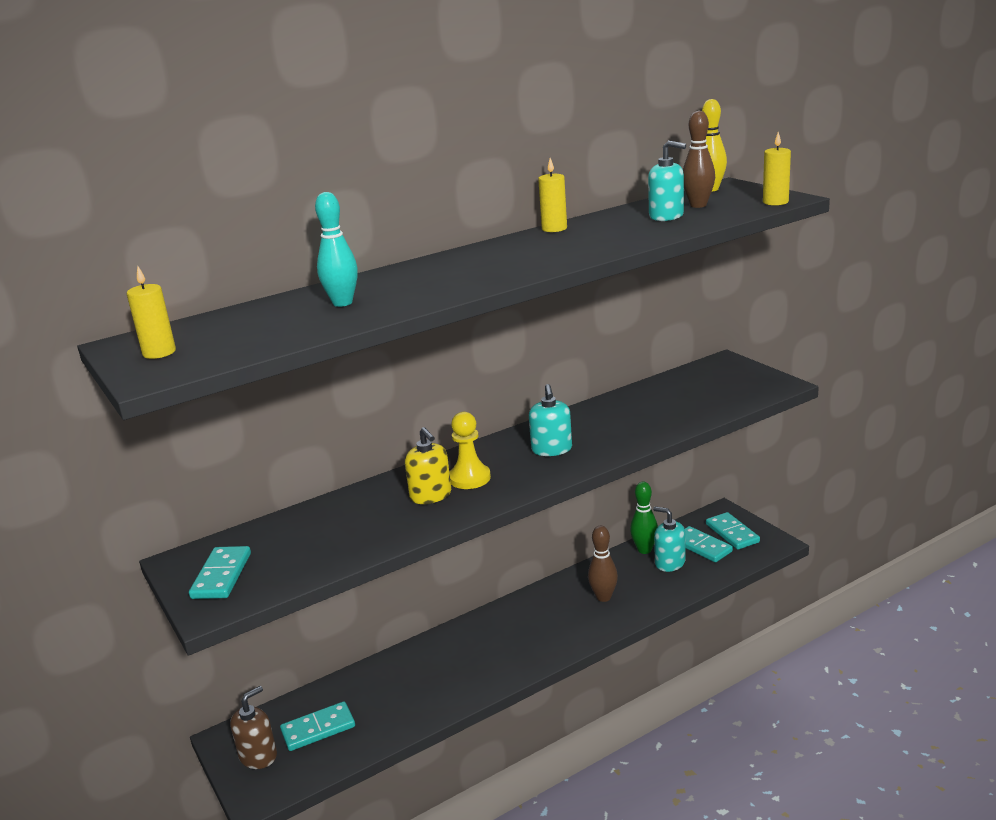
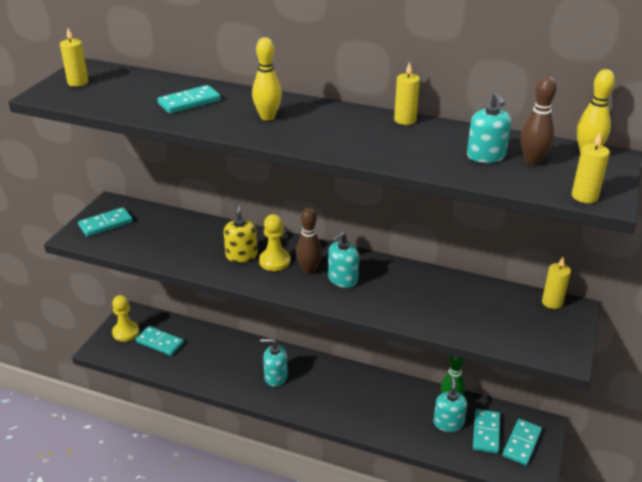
camera: 50 degrees right, 10 degrees up
brown soap dispenser [230,686,277,769] -> yellow pawn [112,295,139,342]
turquoise bowling pin [315,192,358,307] -> turquoise domino [157,85,221,114]
yellow soap dispenser [405,427,451,504] -> yellow soap dispenser turned 150 degrees clockwise [224,202,258,263]
brown bowling pin [588,526,618,602] -> brown bowling pin moved to [296,208,322,274]
none -> yellow bowling pin [252,37,282,121]
none -> turquoise soap dispenser [260,339,288,386]
none -> yellow candle [542,257,571,309]

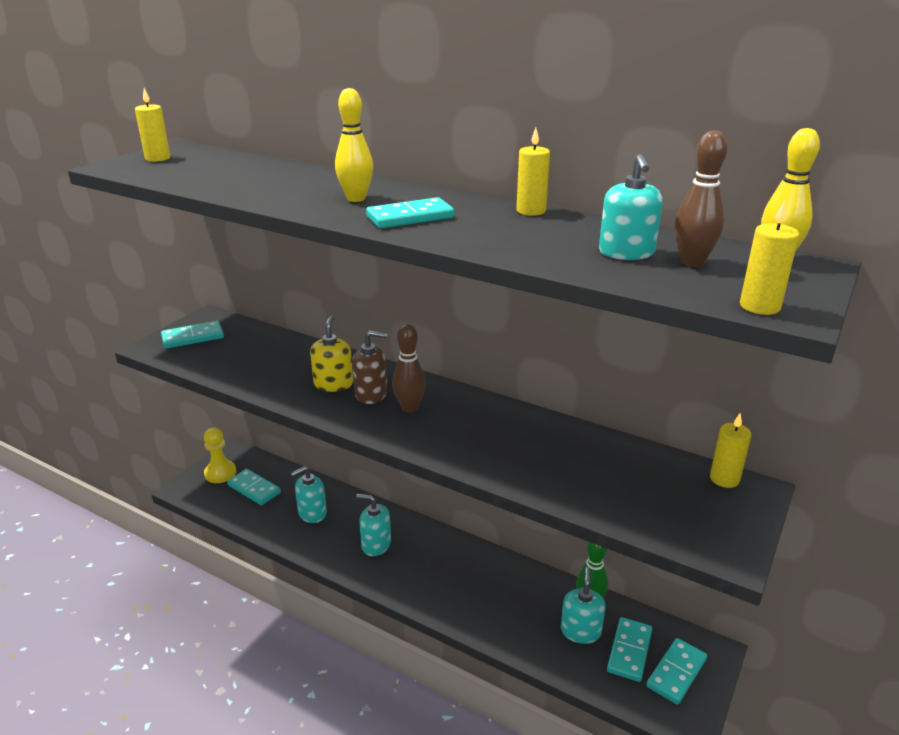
camera: 10 degrees right, 5 degrees down
turquoise domino [157,85,221,114] -> turquoise domino moved to [366,197,454,228]
yellow pawn [259,214,291,271] -> brown soap dispenser [352,330,388,404]
turquoise soap dispenser [328,232,359,288] -> turquoise soap dispenser moved to [291,466,327,523]

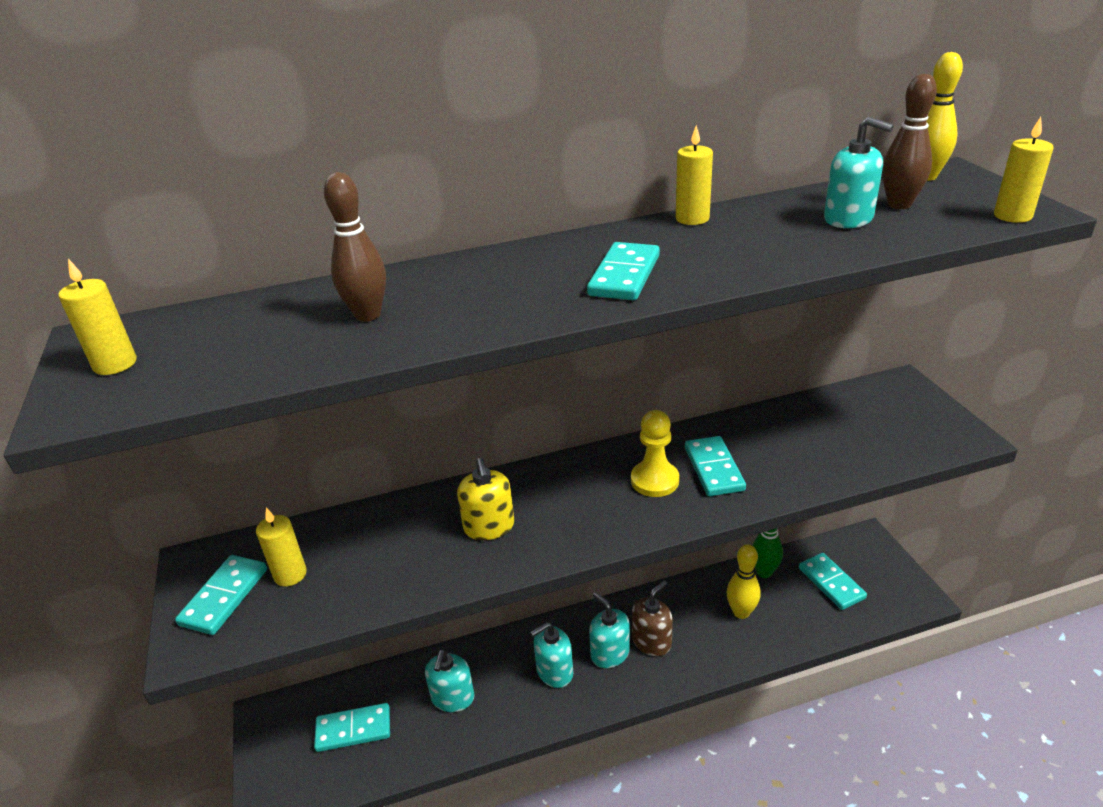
camera: 45 degrees left, 5 degrees up
yellow pawn [204,428,236,483] -> yellow pawn moved to [631,410,679,497]
yellow soap dispenser [310,315,353,392] -> yellow soap dispenser turned 150 degrees counterclockwise [457,458,514,540]
yellow bowling pin [335,88,373,202] -> yellow bowling pin moved to [726,544,761,619]
brown soap dispenser [352,330,388,404] -> brown soap dispenser moved to [632,580,673,656]
brown bowling pin [392,324,426,413] -> brown bowling pin moved to [324,172,386,322]
turquoise soap dispenser [561,567,606,644] -> turquoise soap dispenser moved to [589,592,630,668]
turquoise domino [646,638,707,705] -> turquoise domino moved to [685,436,746,496]
yellow candle [710,413,751,488] -> yellow candle moved to [256,508,307,587]

